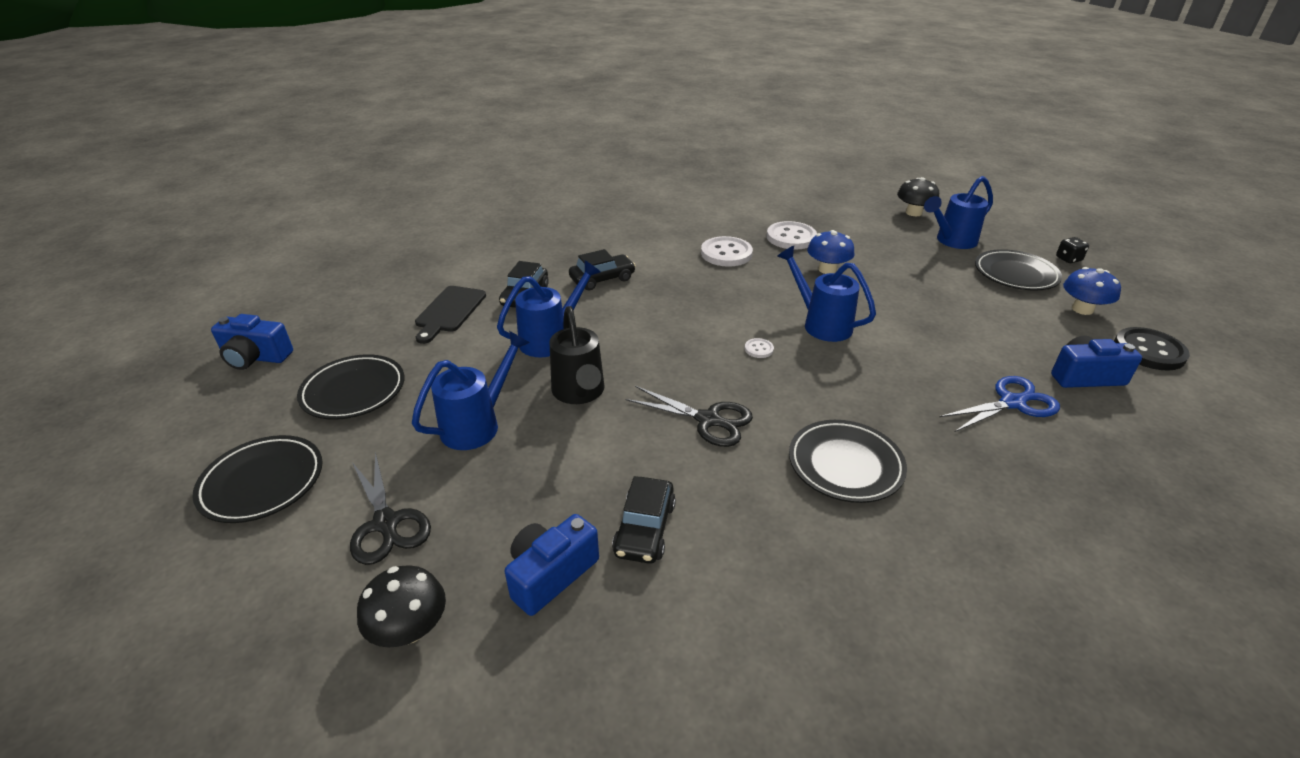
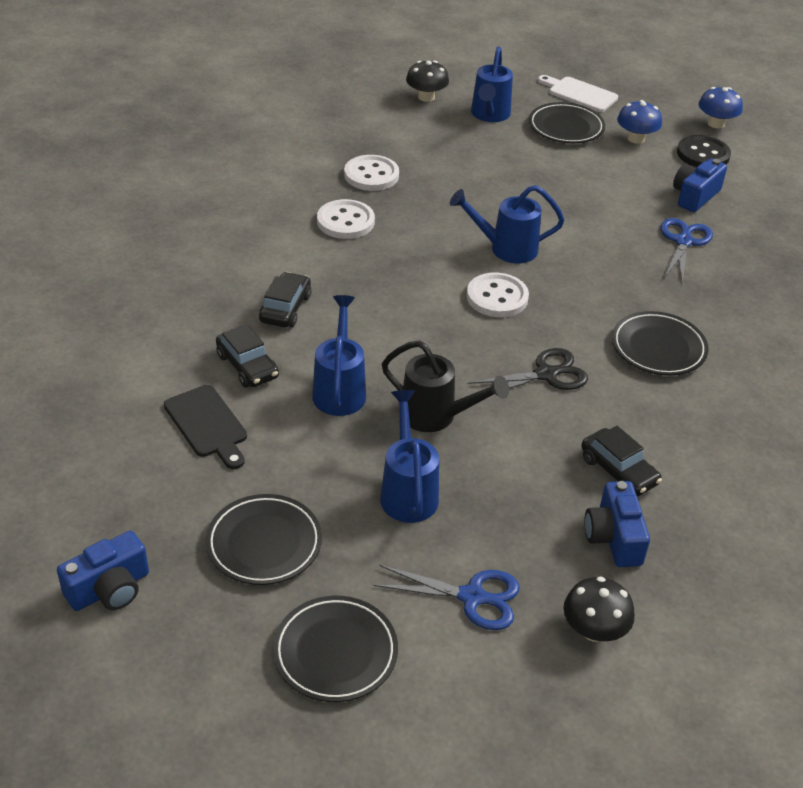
camera: 50 degrees left, 5 degrees up
black scissors [350,452,431,565] -> blue scissors [373,565,520,630]
white button [745,338,774,358] -> white button [467,273,529,317], size x2.17
blue mushroom [807,230,854,274] -> blue mushroom moved to [699,87,743,129]
black dice [1056,237,1089,263] -> white cutting board [538,75,618,112]

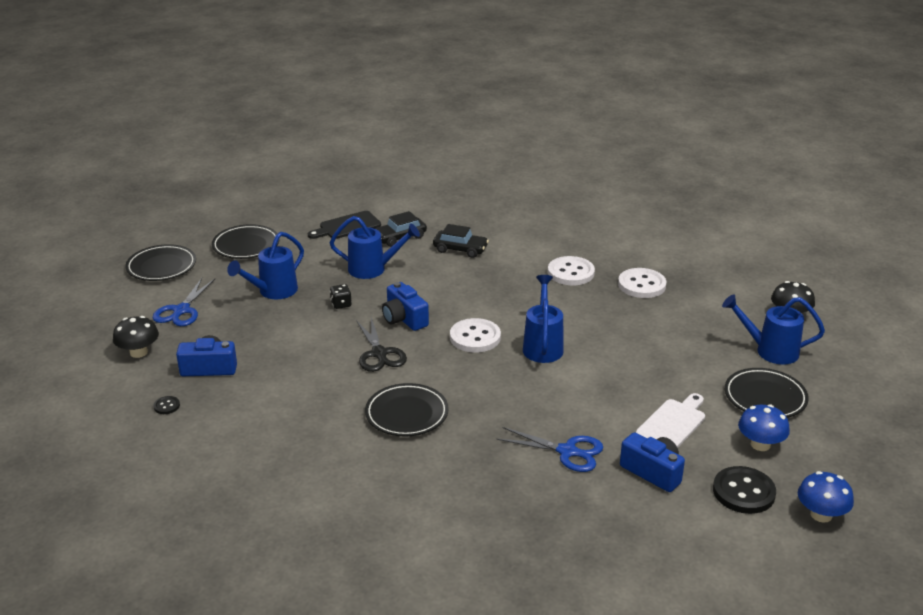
camera: 95 degrees right, 10 degrees down
blue camera [57,531,149,611] -> blue camera moved to [382,282,429,331]
blue watering can [380,390,439,523] -> blue watering can turned 135 degrees clockwise [227,232,304,299]
black watering can [382,340,509,432] -> black dice [330,284,352,309]
white cutting board [538,75,618,112] -> white cutting board moved to [636,393,705,448]
black car [581,426,662,496] -> none
none -> black button [153,396,180,414]

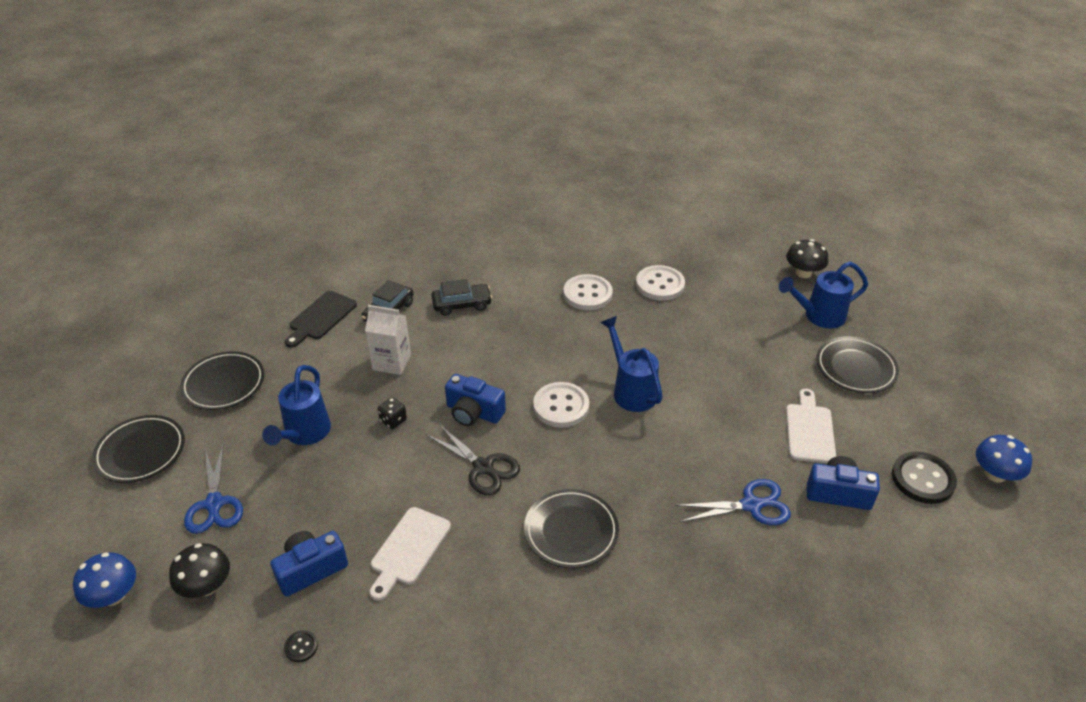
camera: 30 degrees left, 10 degrees up
blue watering can [330,216,420,279] -> white carton [365,305,411,375]
blue mushroom [738,404,790,451] -> blue mushroom moved to [73,552,136,608]
none -> white cutting board [370,507,451,601]

